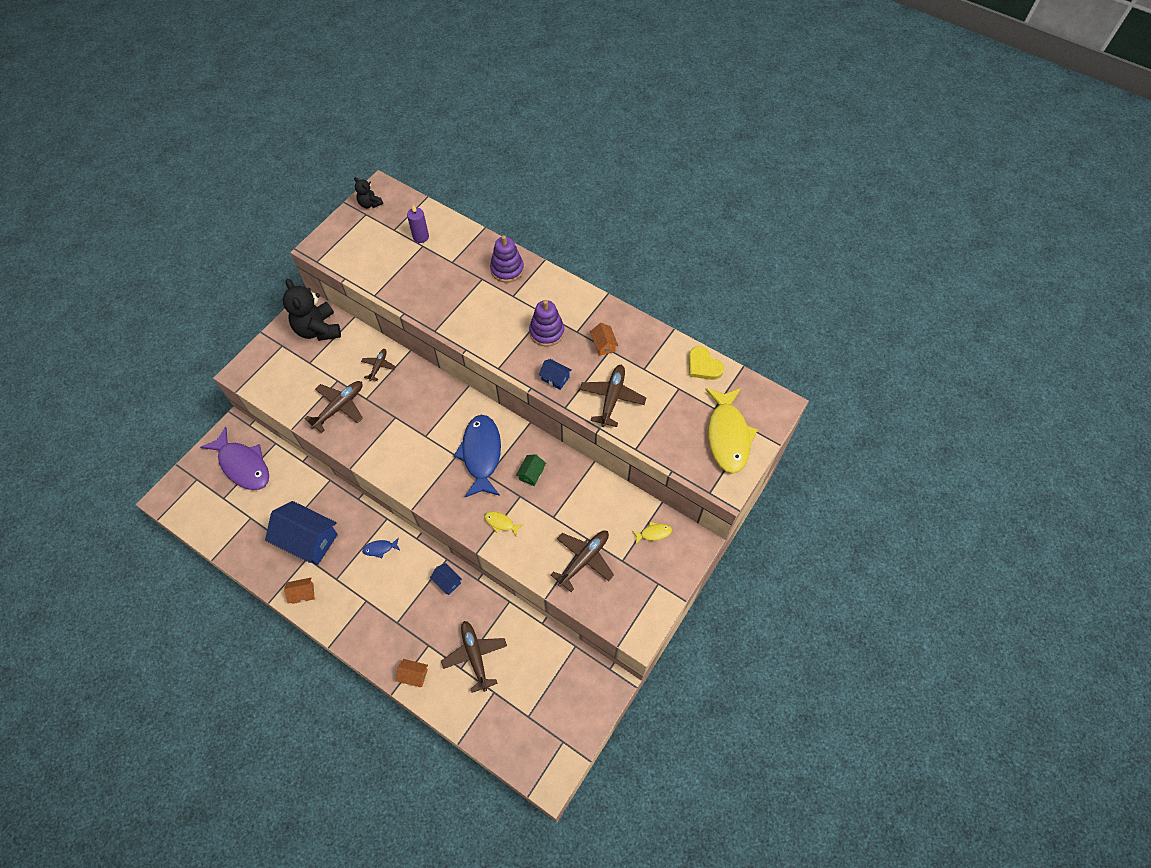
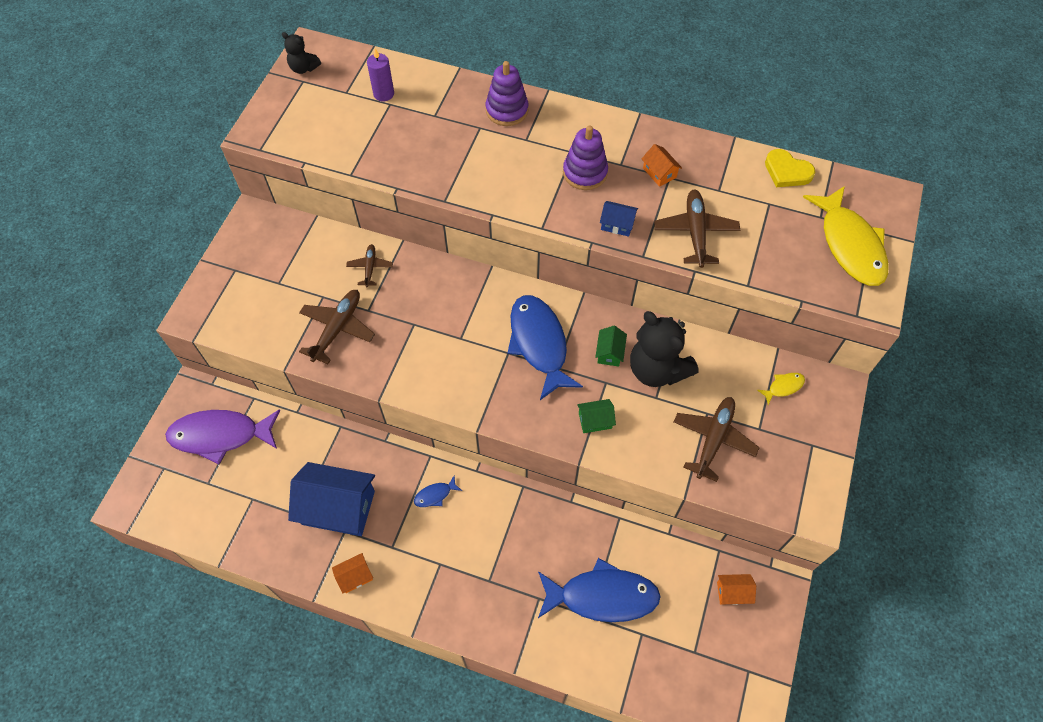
camera: 15 degrees left, 0 degrees up
purple fish [200,427,269,490] -> purple fish turned 150 degrees clockwise [165,409,280,464]
black teddy bear [283,279,341,341] -> black teddy bear moved to [630,311,698,387]
orange house [396,659,428,687] -> orange house moved to [717,574,756,605]
blue house [430,563,462,595] -> none
brown plane [441,621,507,693] -> blue fish [538,558,661,622]
yellow fish [484,511,523,536] -> green house [577,399,616,433]

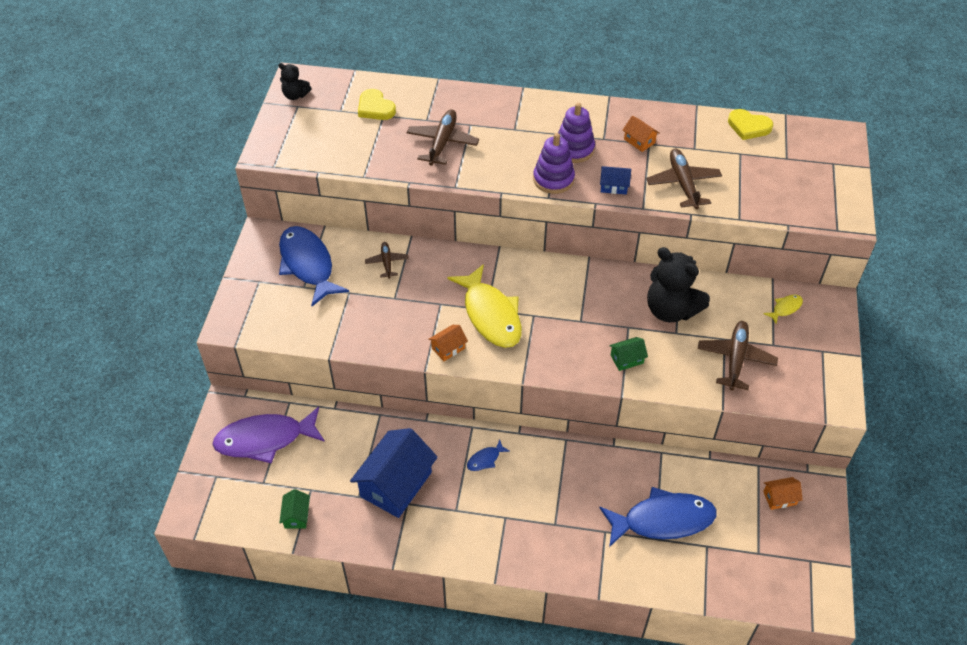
camera: 10 degrees left, 10 degrees down
blue house [288,462,375,536] -> blue house turned 60 degrees counterclockwise [350,428,438,518]
brown plane [299,290,375,364] -> brown plane moved to [407,109,479,166]
orange house [332,553,373,593] -> orange house moved to [428,325,468,361]
purple candle [367,48,394,101] -> yellow heart [358,89,396,120]
purple stacking toy [486,61,528,126] -> purple stacking toy moved to [533,133,575,194]
blue fish [507,295,583,400] -> blue fish moved to [279,226,349,306]
green house [595,326,627,367] -> green house moved to [279,489,310,529]
yellow fish [803,186,889,286] -> yellow fish moved to [447,264,522,348]

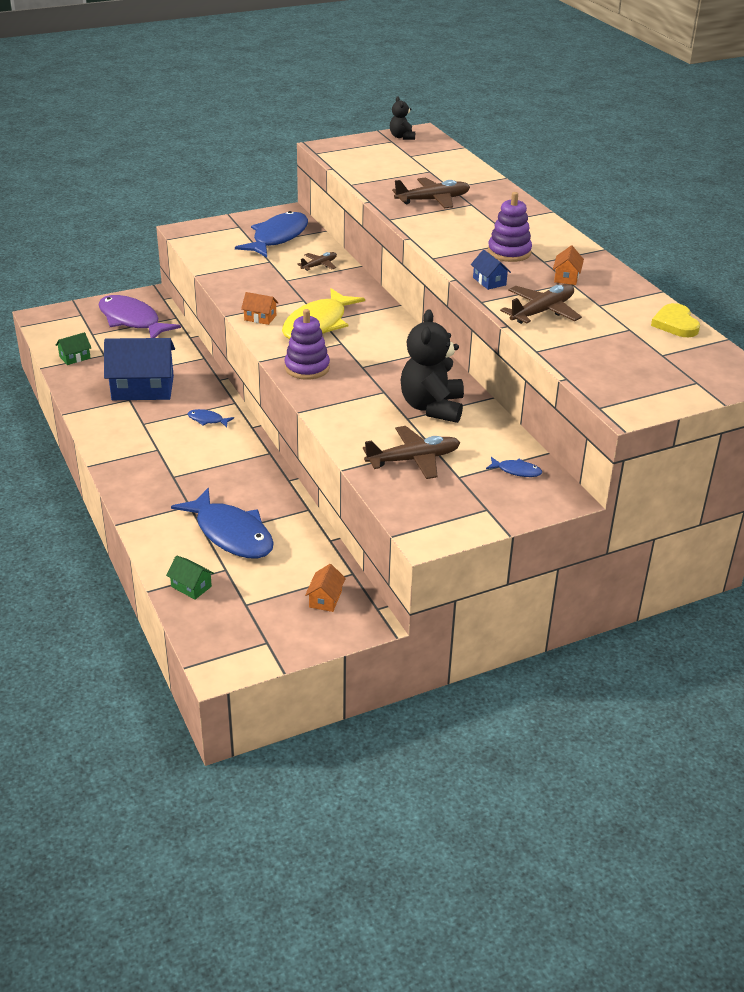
camera: 55 degrees right, 15 degrees down
yellow heart [358,89,396,120] -> none
purple stacking toy [533,133,575,194] -> purple stacking toy moved to [285,309,330,380]
green house [609,337,648,371] -> green house moved to [166,555,214,600]
yellow fish [763,295,803,324] -> blue fish [486,457,542,477]
orange house [763,477,803,510] -> orange house turned 60 degrees clockwise [305,564,346,612]

